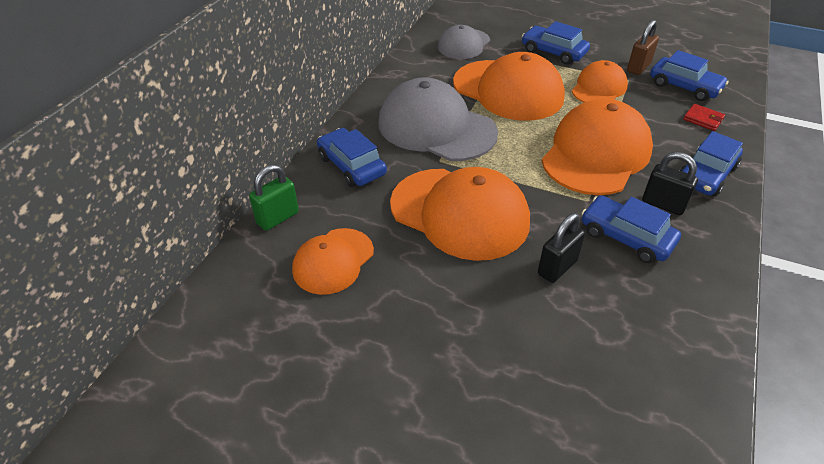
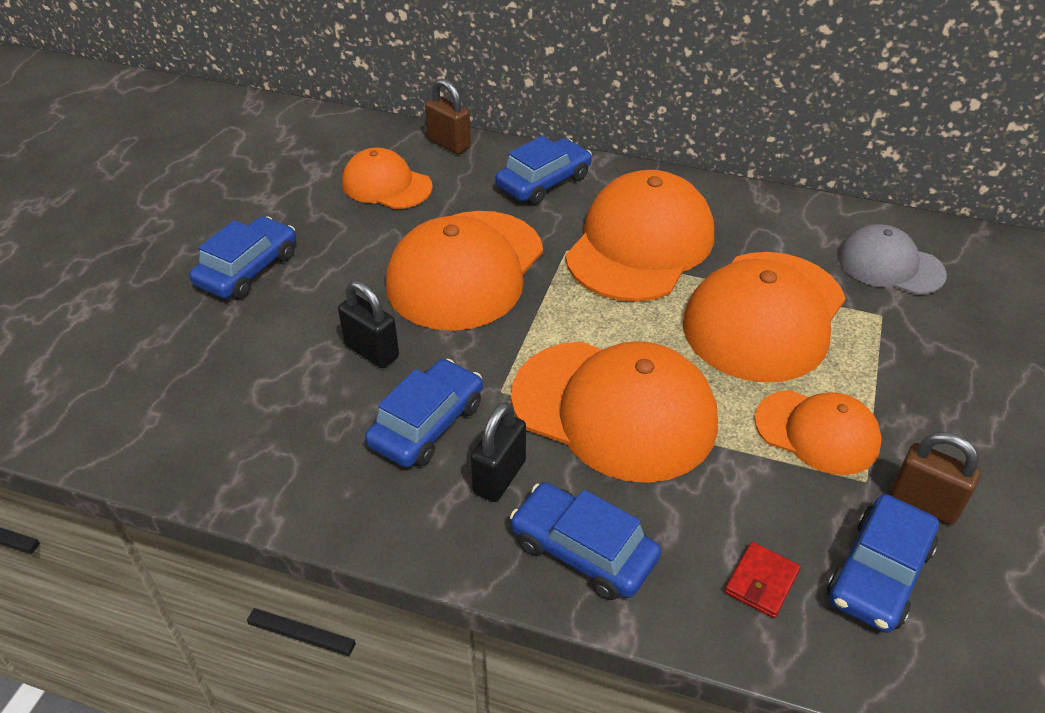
camera: 85 degrees right, 0 degrees up
green padlock [249,164,299,231] -> brown padlock [425,78,471,154]
grey cap [378,77,498,161] -> orange cap [565,170,714,302]
blue car [522,21,590,65] -> blue car moved to [190,216,296,299]

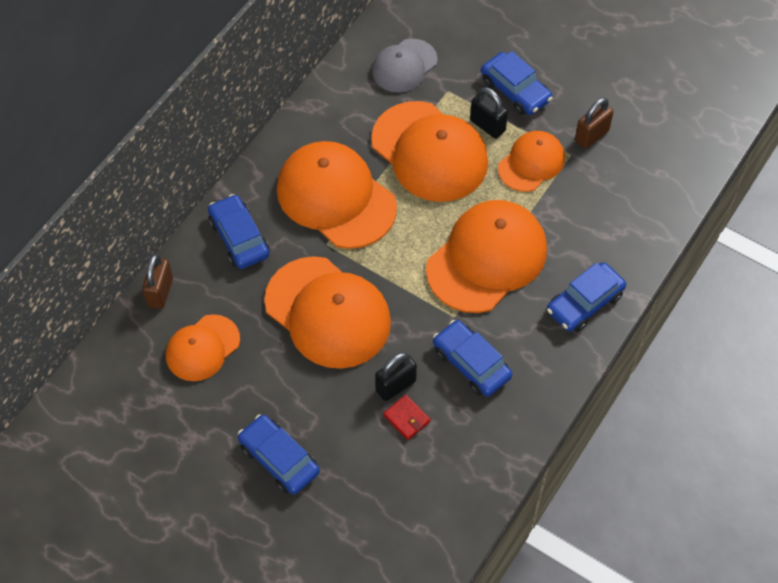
camera: 75 degrees left, 15 degrees up
brown padlock [425,78,471,154] -> brown padlock turned 45 degrees counterclockwise [142,254,173,309]
black padlock [471,402,526,502] -> black padlock moved to [470,87,508,139]
red wallet [725,542,801,618] -> red wallet moved to [383,395,431,440]
blue car [827,494,939,633] -> blue car moved to [481,51,553,115]

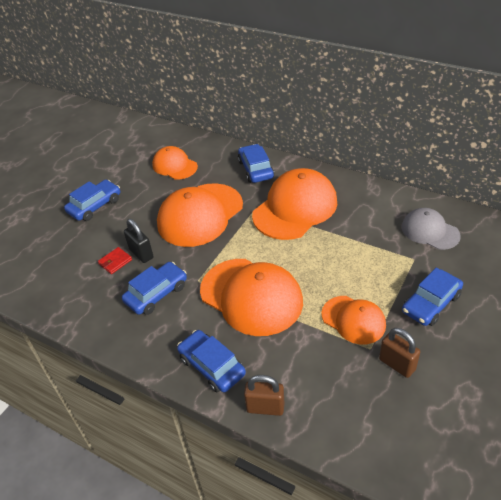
camera: 90 degrees right, 15 degrees down
brown padlock [142,254,173,309] -> brown padlock moved to [244,375,284,416]
blue car [208,194,269,269] -> blue car turned 75 degrees counterclockwise [238,144,274,183]
orange cap [371,101,488,202] -> none
black padlock [470,87,508,139] -> none

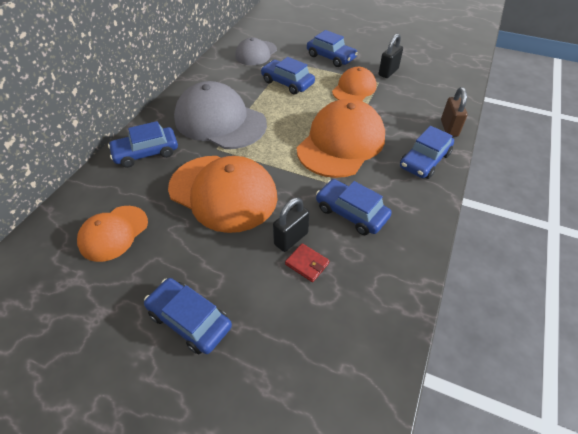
camera: 100 degrees left, 5 degrees up
orange cap [252,168,337,240] -> grey cap [174,81,267,149]
brown padlock [379,328,420,378] -> black padlock [379,33,403,78]
none -> blue car [261,57,315,95]

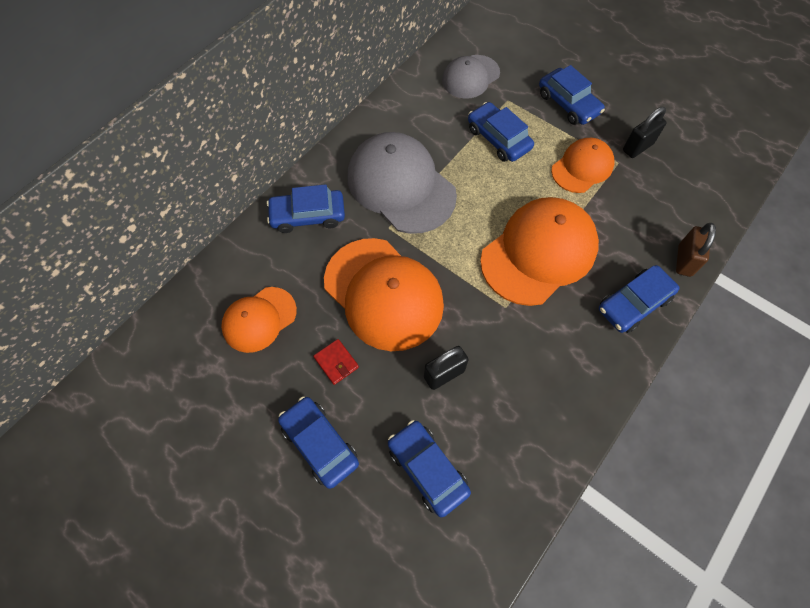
camera: 15 degrees right, 15 degrees up
red wallet [285,243,329,282] -> red wallet moved to [313,339,359,385]
blue car [316,179,392,235] -> blue car moved to [388,420,471,517]

